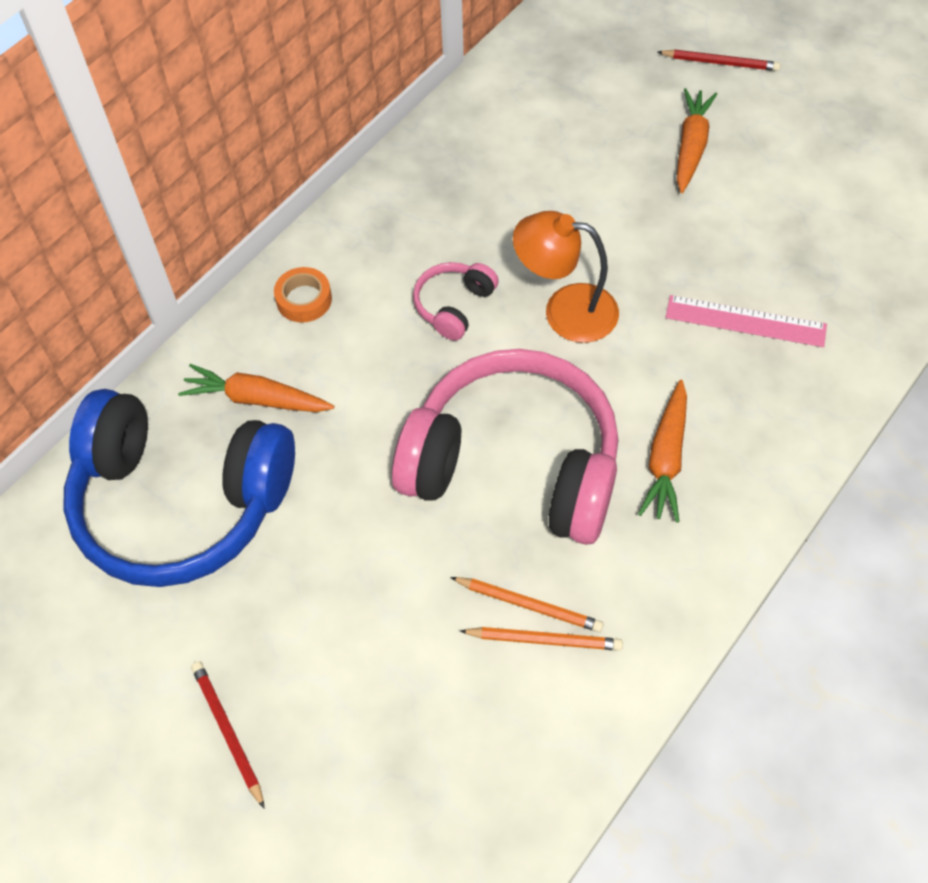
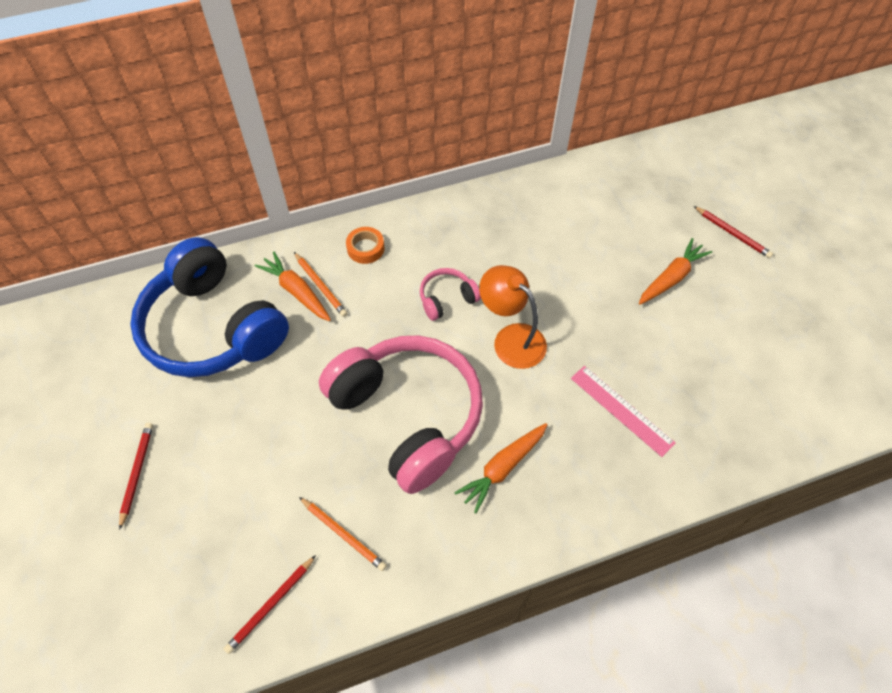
camera: 30 degrees right, 0 degrees up
orange pencil [450,577,604,632] -> orange pencil moved to [294,252,348,317]
none -> red pencil [224,555,316,654]

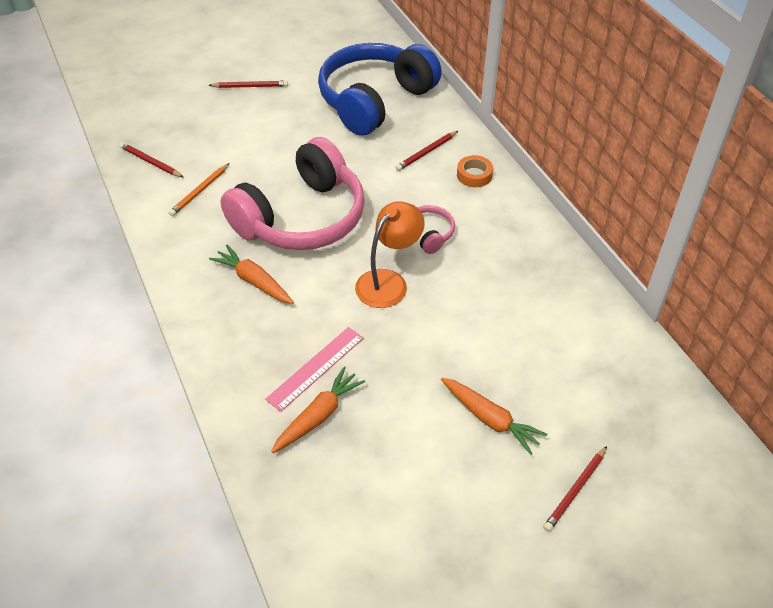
camera: 85 degrees right, 10 degrees down
orange carrot [255,252,331,321] -> orange carrot moved to [271,367,365,453]
orange pencil [294,252,348,317] -> red pencil [395,131,458,171]

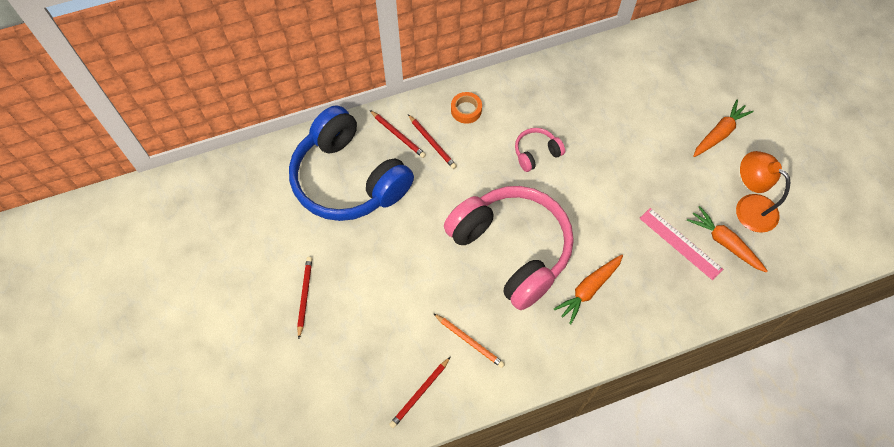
camera: 85 degrees left, 15 degrees up
orange lamp [355,201,425,308] -> orange lamp moved to [736,151,790,233]
red pencil [543,446,607,532] -> red pencil moved to [370,110,426,158]

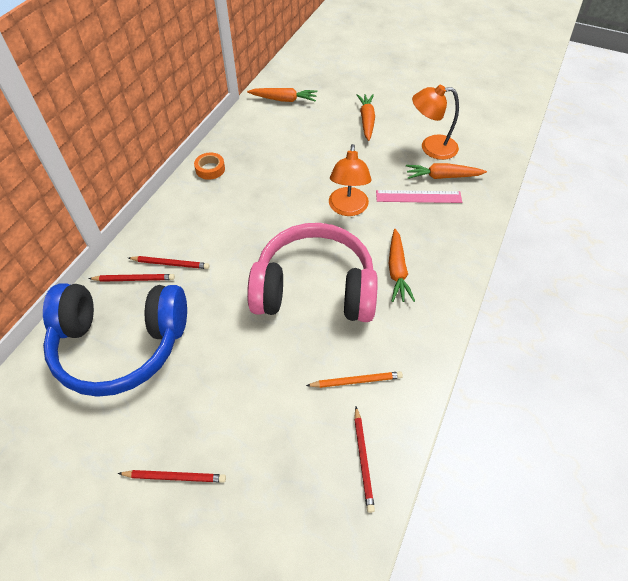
camera: 45 degrees left, 10 degrees down
red pencil [297,257,312,339] -> red pencil turned 135 degrees clockwise [118,470,226,483]
orange tape [451,92,482,124] -> orange tape moved to [194,153,225,180]
pink headphones [515,128,565,172] -> none
none -> orange carrot [247,88,317,102]
none -> orange lamp [329,144,371,216]

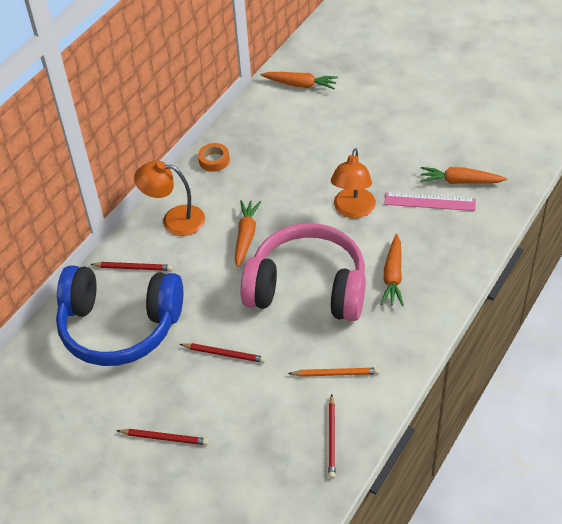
camera: 10 degrees right, 5 degrees down
red pencil [129,256,209,269] -> red pencil moved to [180,343,266,363]
orange carrot [357,94,375,141] -> orange carrot moved to [235,200,261,268]
orange lamp [412,85,459,160] -> orange lamp moved to [134,161,205,236]

